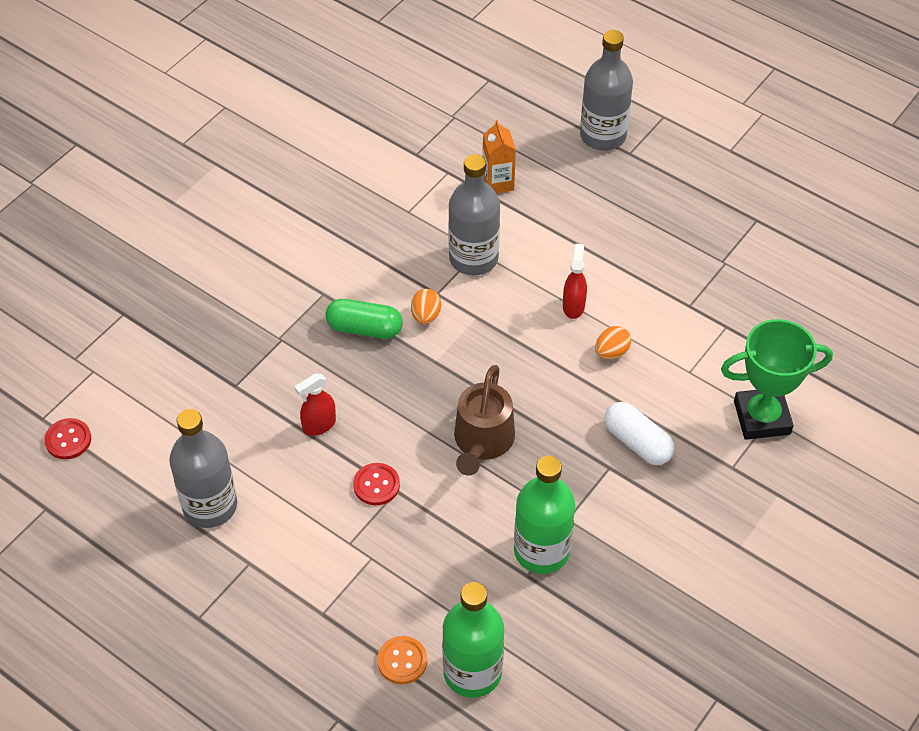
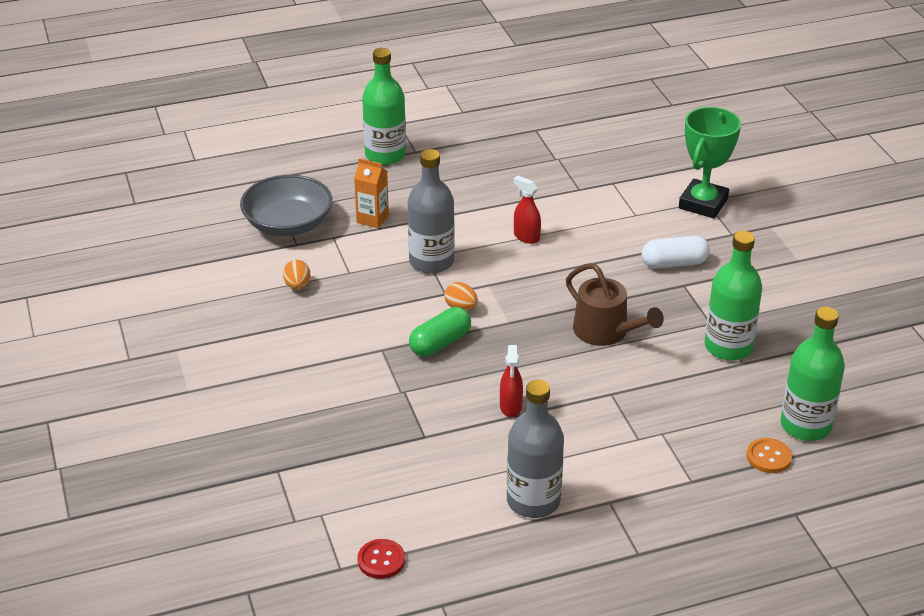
camera: 55 degrees left, 15 degrees down
red button [353,463,400,505] -> none
grey bottle [580,30,633,151] -> green bottle [362,48,406,165]
orange egg [595,326,631,359] -> orange egg moved to [283,260,310,290]
none -> grey bowl [240,175,332,236]

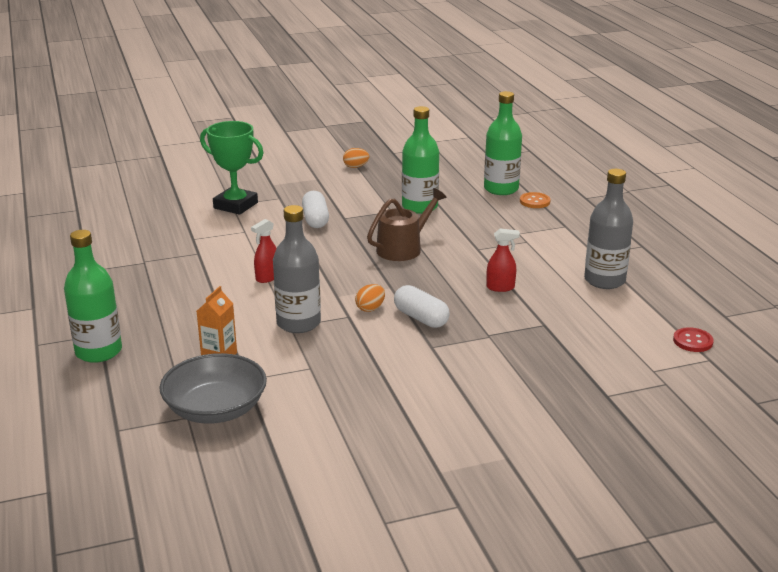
camera: 90 degrees left, 10 degrees down
orange egg [283,260,310,290] -> orange egg moved to [343,148,369,168]
green capsule [409,307,471,357] -> white capsule [394,285,450,328]

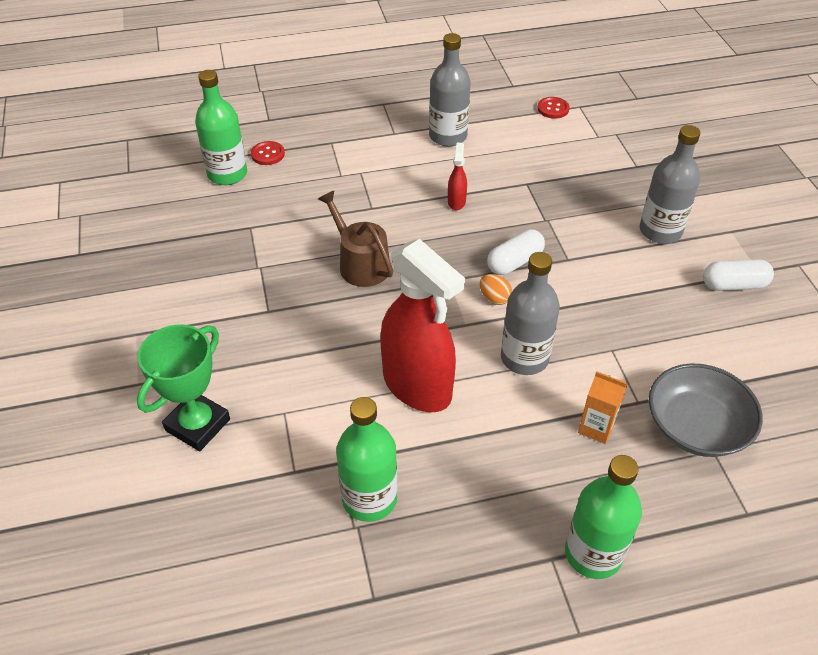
camera: 85 degrees left, 20 degrees up
red spray bottle [251,219,277,283] -> red spray bottle [380,239,465,412], size x2.44
white capsule [302,191,329,228] -> white capsule moved to [703,259,774,291]
orange egg [343,148,369,168] -> none
green bottle [402,106,439,214] -> green bottle moved to [336,397,397,522]
orange button [520,192,550,208] -> red button [251,141,285,165]
none -> grey bottle [640,125,700,244]

